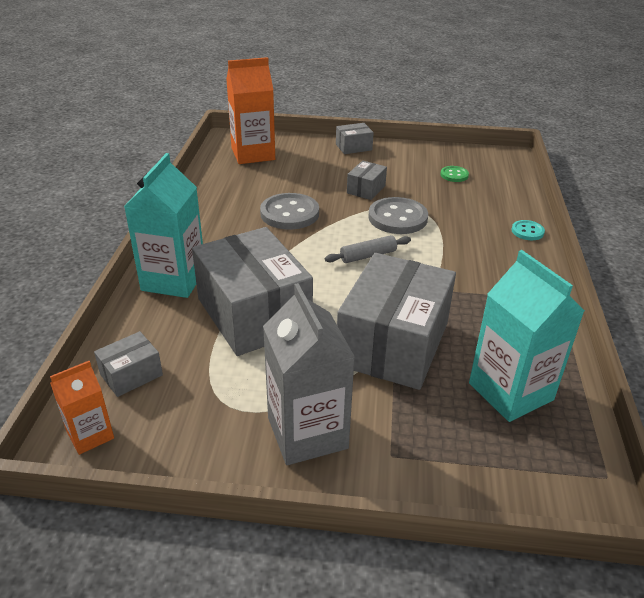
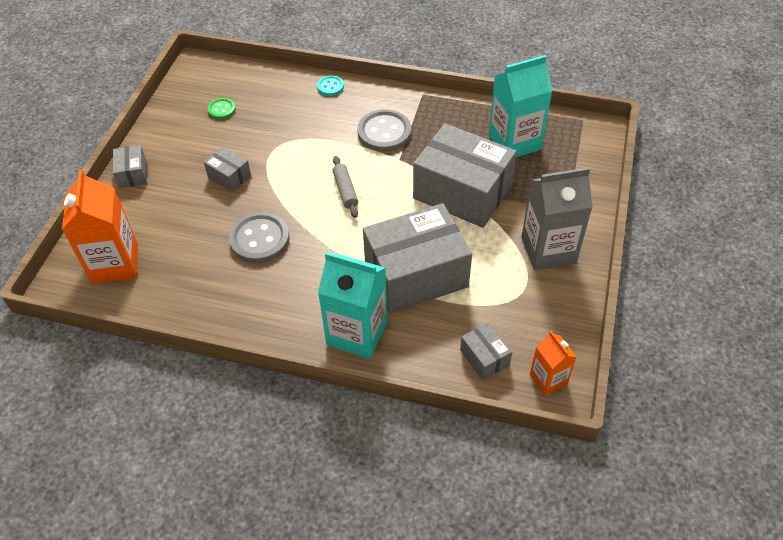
camera: 80 degrees left, 15 degrees up
grey button [368,197,428,234] -> grey button moved to [357,109,411,152]

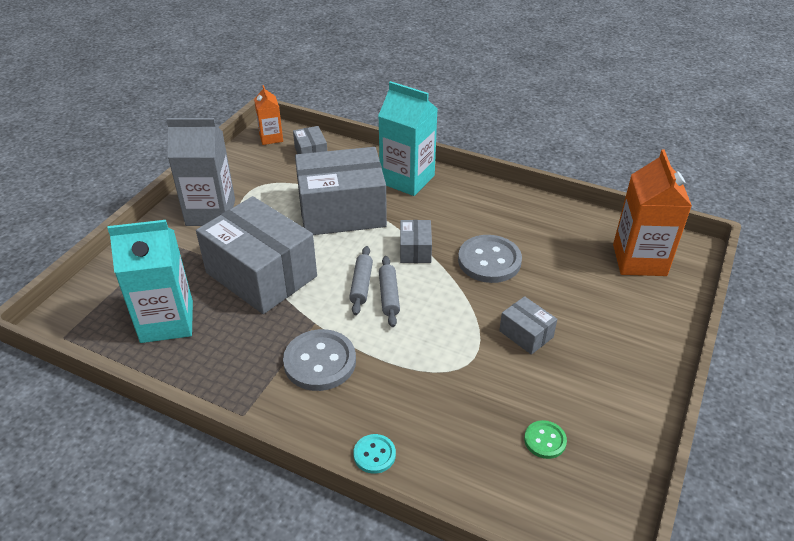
camera: 170 degrees left, 10 degrees down
grey box [113,145,147,188] -> grey box moved to [400,220,432,263]
none -> grey rolling pin [349,246,373,315]

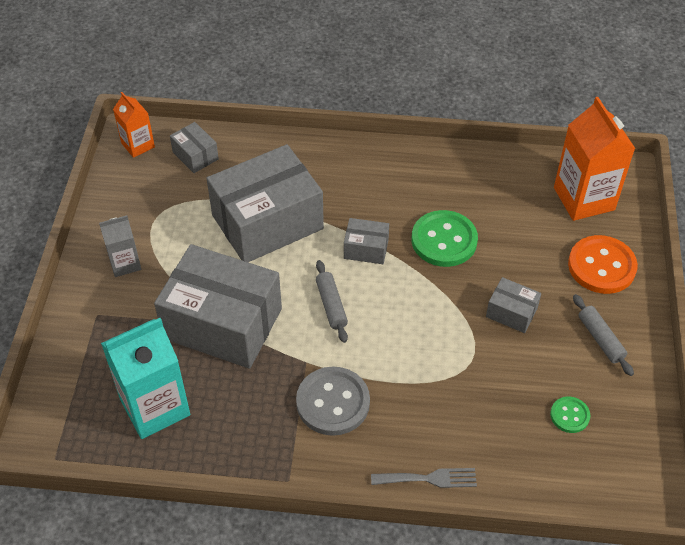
camera: 20 degrees left, 10 degrees up
grey carton [166,118,235,226] -> grey carton [99,215,141,277], size x0.56
turquoise button [353,434,396,474] -> grey fork [371,468,477,488]
turquoise carton [378,81,438,196] -> none
grey rolling pin [379,256,400,327] -> grey rolling pin moved to [573,294,634,376]
grey box [400,220,432,263] -> grey box turned 60 degrees counterclockwise [344,218,389,264]
grey button [458,235,522,283] -> green button [412,210,478,267]
none -> orange button [568,235,638,294]

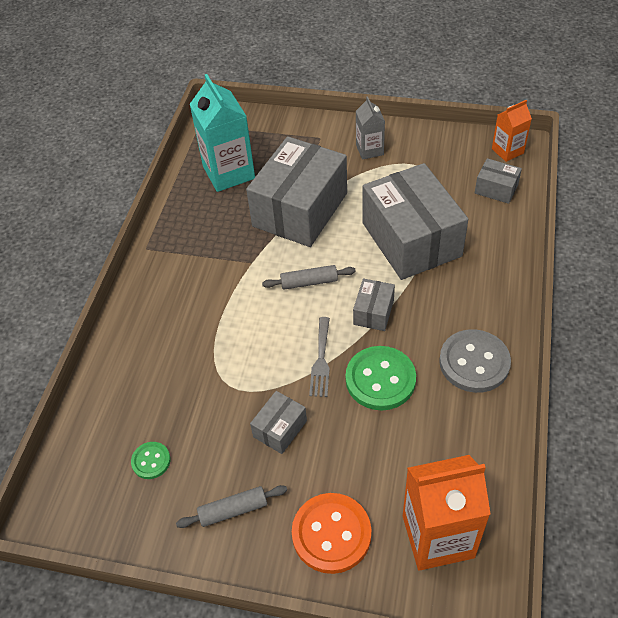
camera: 100 degrees right, 0 degrees up
grey box [170,122,219,173] -> grey box turned 60 degrees clockwise [475,158,522,204]
grey button [296,366,370,436] -> grey button moved to [439,329,511,393]
grey fork [371,468,477,488] -> grey fork moved to [309,317,330,397]

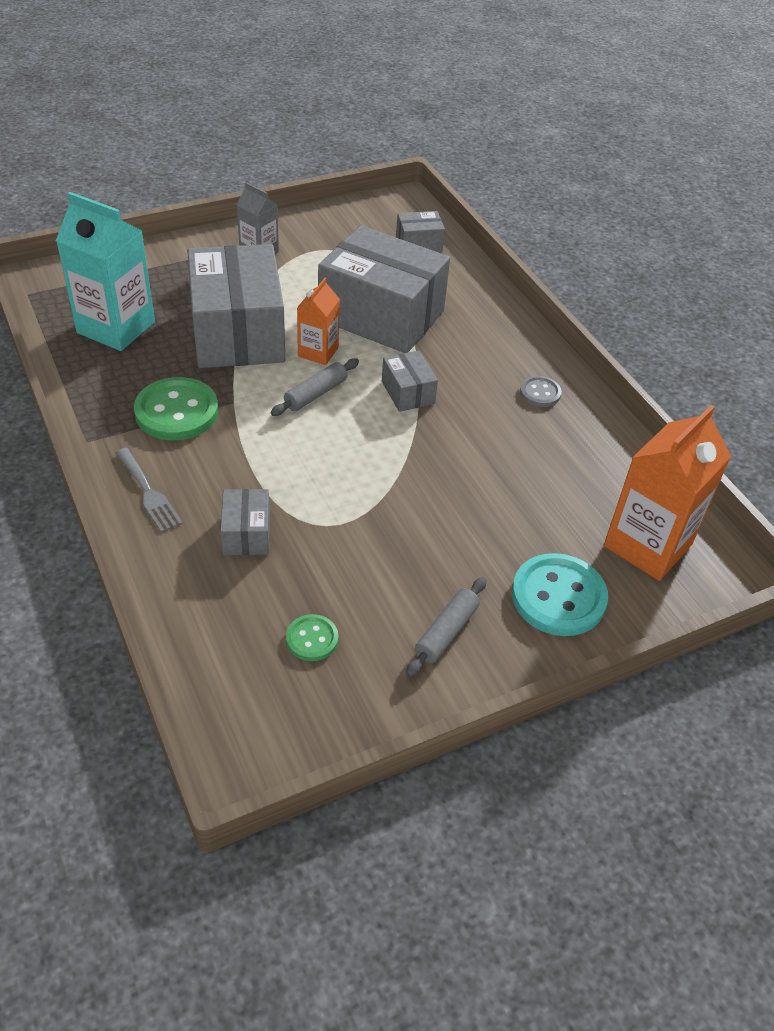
camera: 45 degrees left, 5 degrees down
grey box [250,391,307,454] -> grey box moved to [220,489,270,555]
orange button [292,493,371,574] -> turquoise button [512,553,608,636]
grey fork [309,317,330,397] -> grey fork moved to [116,448,183,533]
green button [346,346,416,410] -> green button moved to [134,377,218,440]
grey button [439,329,511,393] -> grey button [520,376,562,407], size x0.52
orange carton [492,100,532,162] -> orange carton moved to [297,278,340,365]

